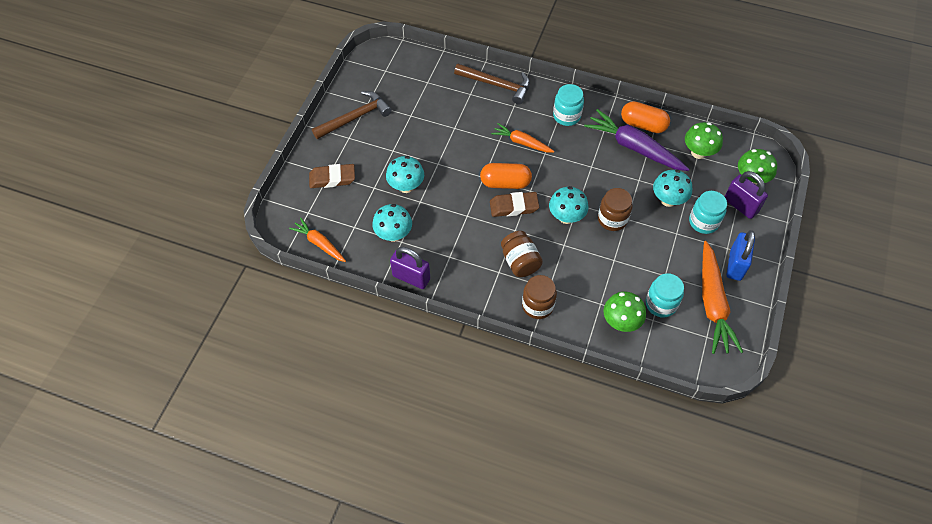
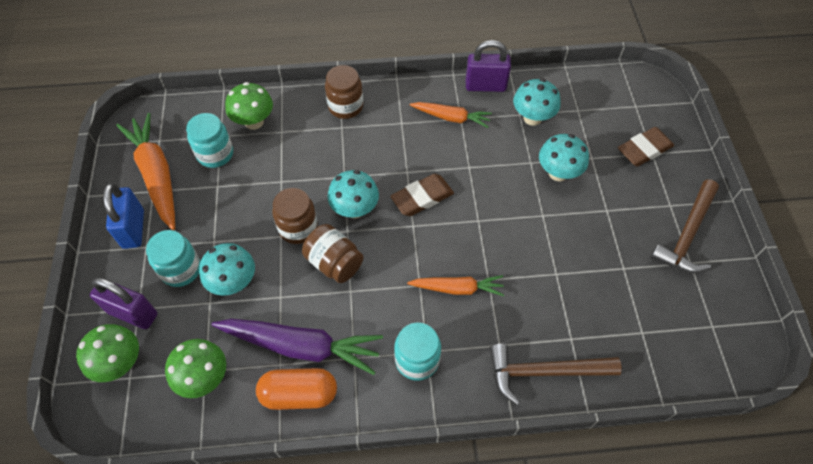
camera: 155 degrees right, 0 degrees up
orange carrot [289,218,346,262] -> orange carrot moved to [410,102,492,128]
orange capsule [480,163,532,189] -> none
brown jar [501,231,543,277] -> brown jar moved to [302,224,363,283]

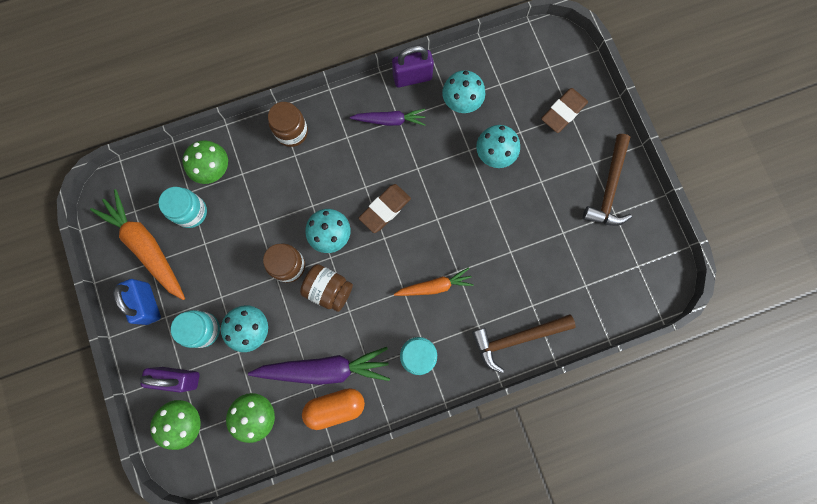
camera: 15 degrees left, 20 degrees up
orange carrot [410,102,492,128] -> purple carrot [350,109,426,126]

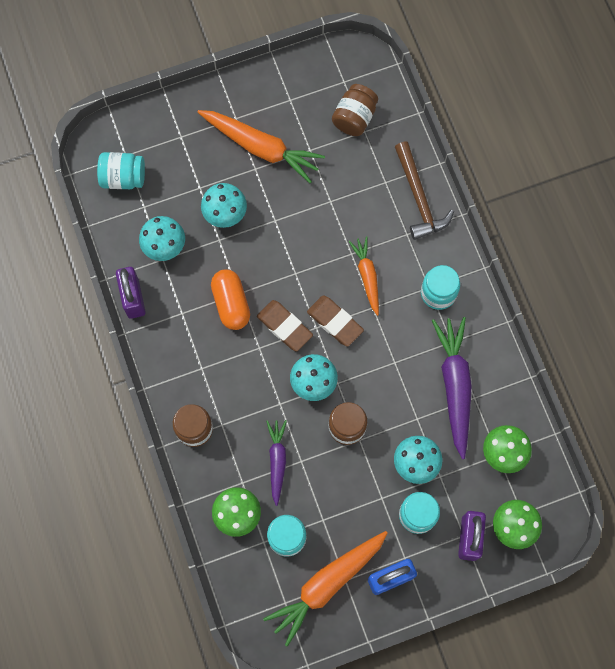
camera: 90 degrees left, 5 degrees down
brown jar [300,264,353,312] -> brown jar moved to [332,84,378,136]
orange capsule [302,388,365,430] -> orange capsule moved to [211,269,250,330]
purple carrot [350,109,426,126] -> purple carrot moved to [266,420,287,506]
brown eraser [541,88,588,133] -> brown eraser moved to [307,295,364,347]
brown hammer [583,134,632,226] -> none
none -> turquoise jar [97,152,145,189]
none -> orange carrot [197,110,325,183]

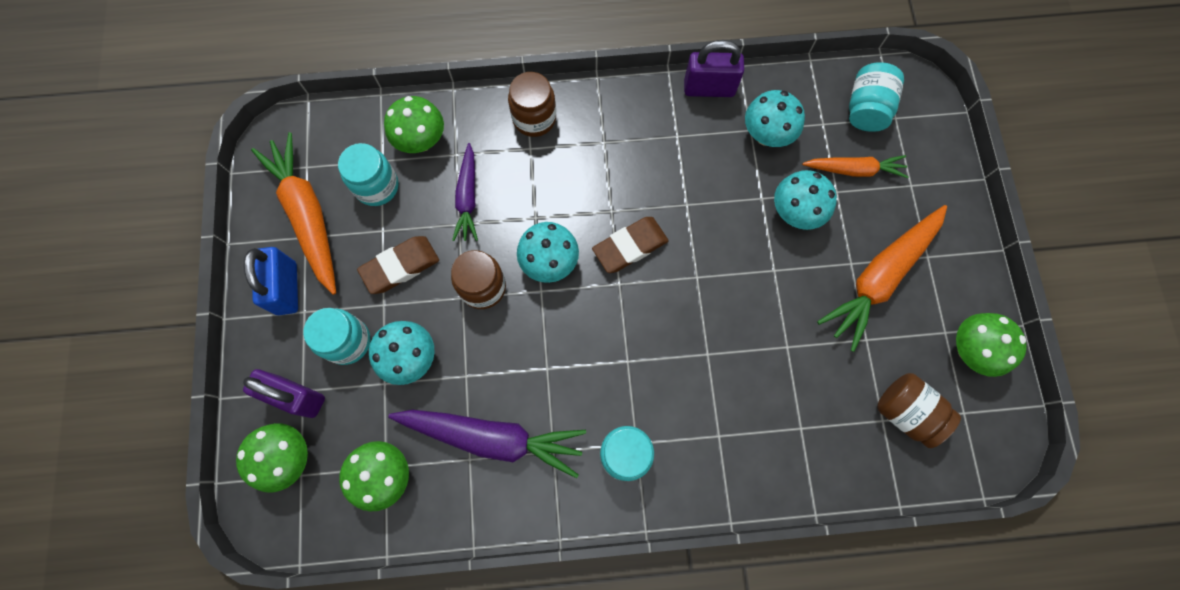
camera: 105 degrees right, 0 degrees up
orange capsule [211,269,250,330] -> none
purple carrot [266,420,287,506] -> purple carrot turned 75 degrees clockwise [452,143,478,241]
brown eraser [307,295,364,347] -> brown eraser moved to [357,236,439,294]
orange carrot [348,236,379,316] -> orange carrot moved to [802,155,908,178]
brown hammer [395,142,454,240] -> none
none -> green mushroom [956,313,1027,377]

